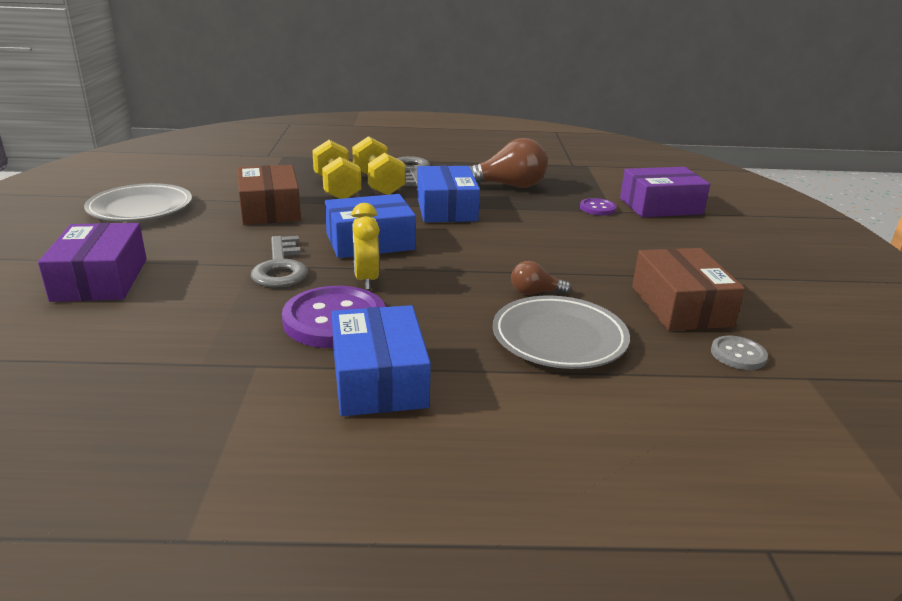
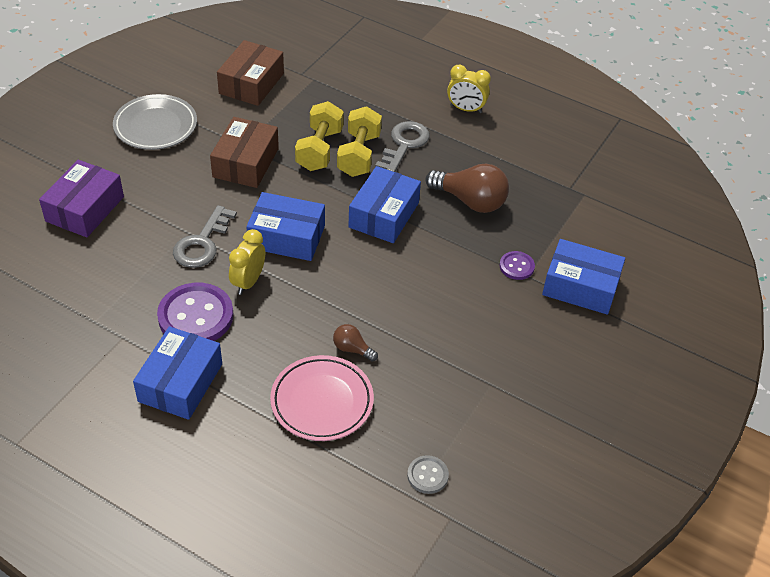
camera: 30 degrees right, 20 degrees up
grey plate [493,296,630,369] -> pink plate [270,355,374,441]
purple box [620,167,710,217] -> blue box [542,239,625,315]
brown box [632,248,745,331] -> brown box moved to [217,40,284,106]
none -> yellow clock [447,65,491,113]

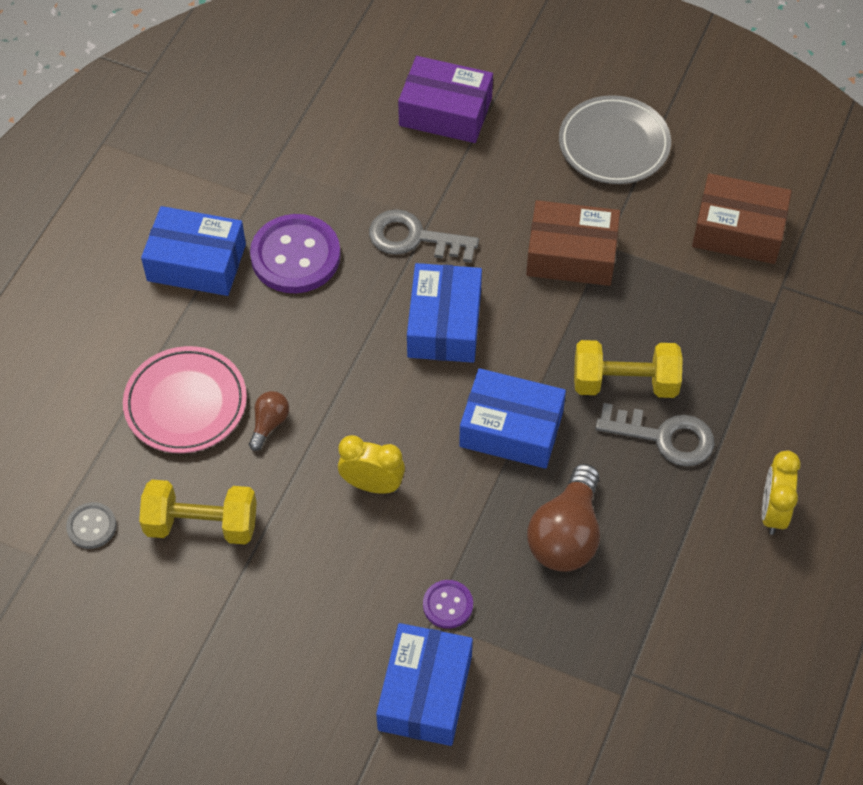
camera: 85 degrees right, 10 degrees up
yellow clock [229,229,265,295] -> yellow clock moved to [338,435,405,494]
yellow dumbbell [295,101,344,171] -> yellow dumbbell moved to [139,480,257,545]

